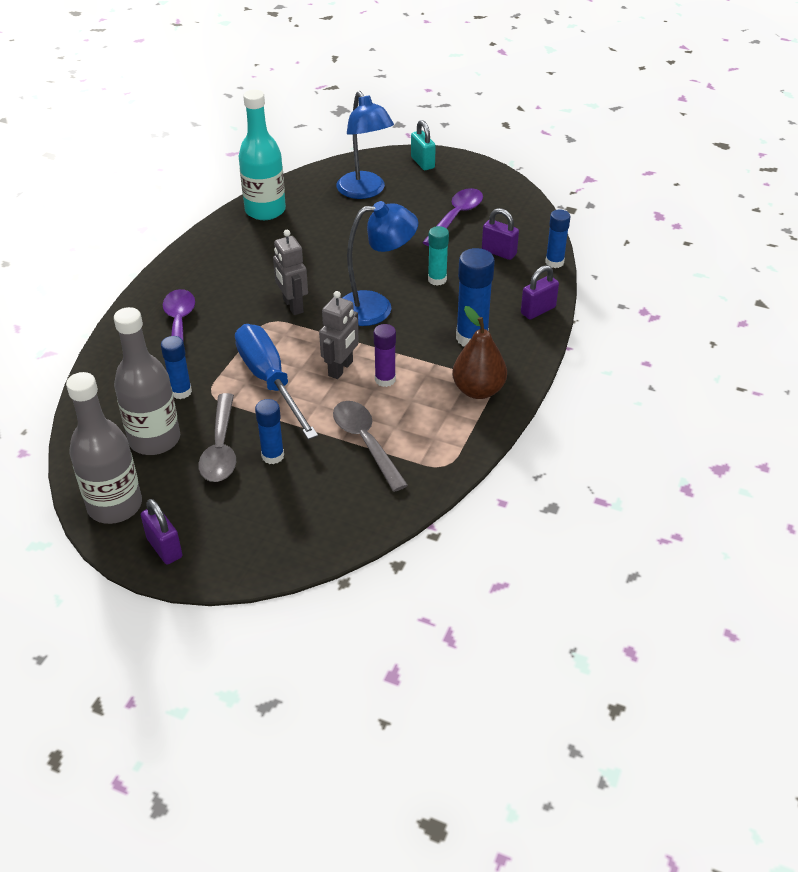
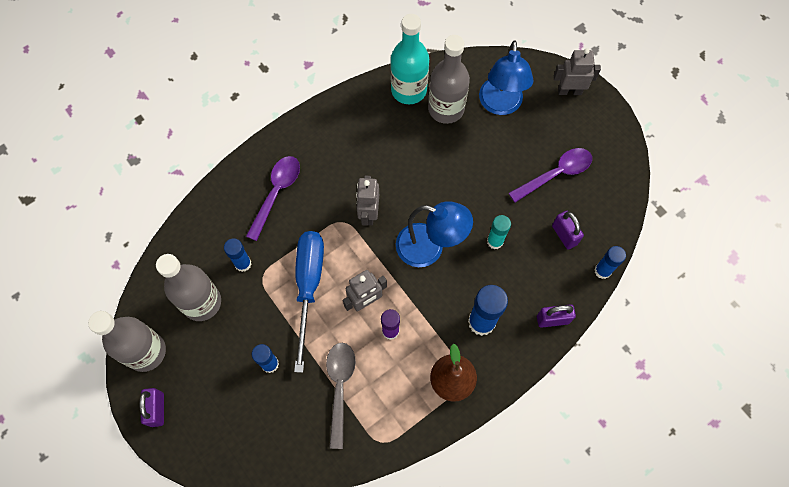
camera: 30 degrees right, 25 degrees up
grey spoon [198,393,236,482] -> none
turquoise padlock [411,120,436,170] -> grey robot [554,48,601,95]
none -> grey bottle [428,35,470,124]

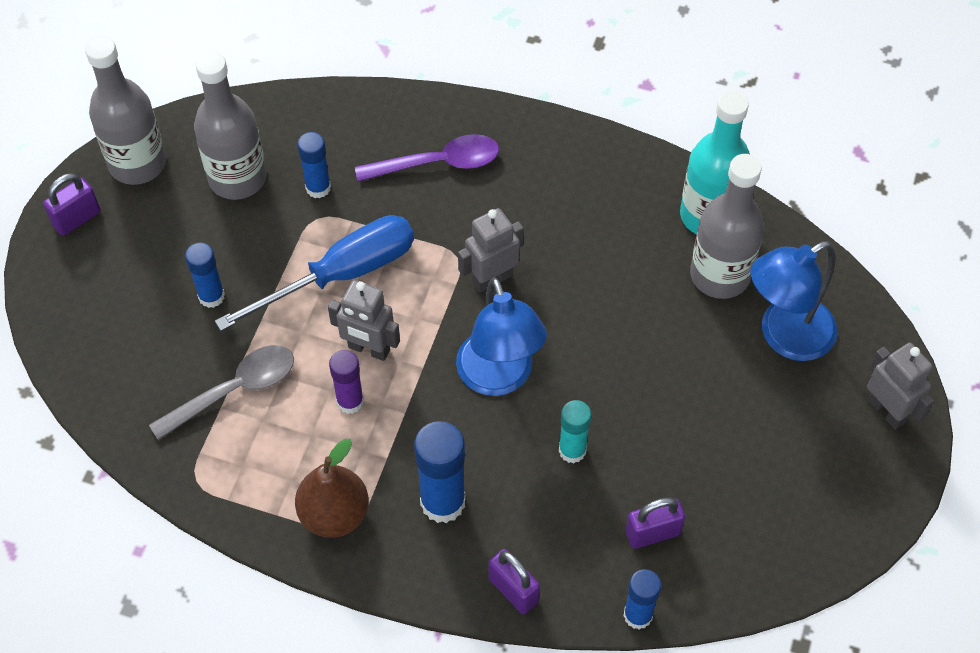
camera: 55 degrees right, 10 degrees down
purple spoon [509,148,592,203] -> none
purple padlock [552,211,584,250] -> purple padlock turned 45 degrees clockwise [626,497,685,549]

